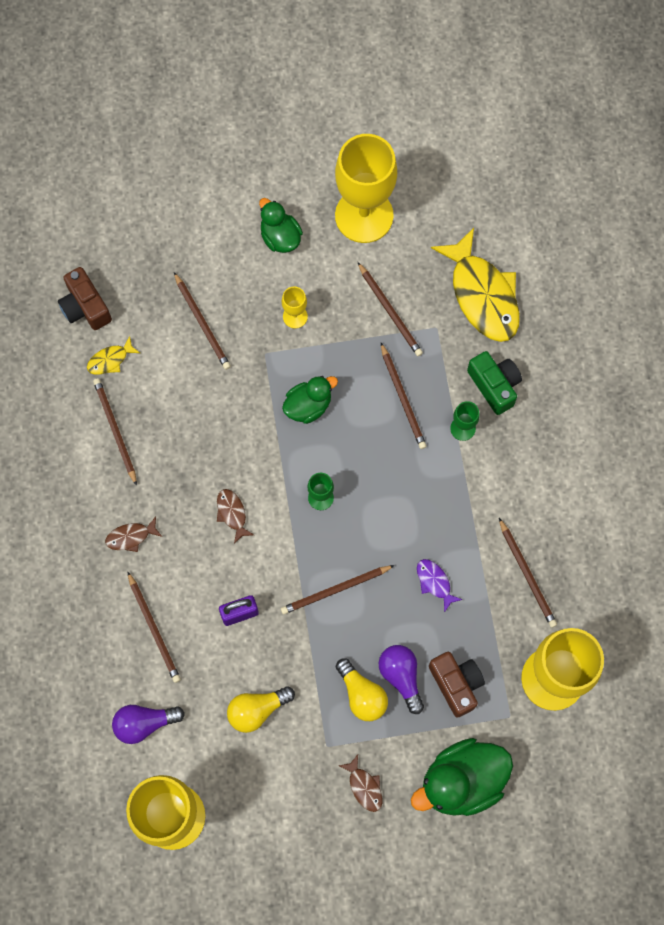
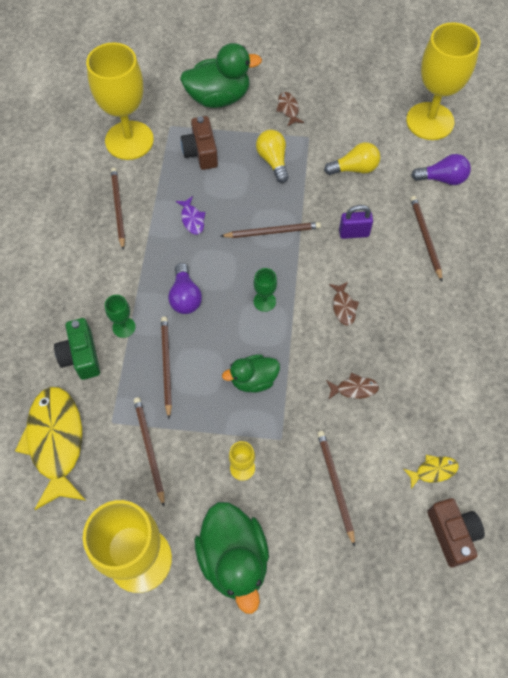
camera: 165 degrees left, 10 degrees down
brown pencil [93,378,137,486] -> none
brown fish [105,517,162,552] -> brown fish moved to [326,373,379,400]
green duck [259,198,303,253] -> green duck [195,502,269,614], size x1.67
purple light bulb [379,645,424,714] -> purple light bulb moved to [168,263,202,314]

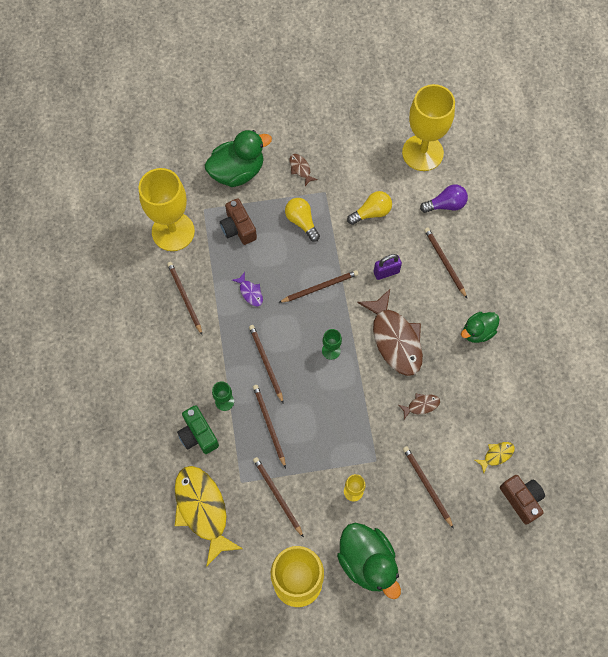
camera: 15 degrees left, 5 degrees up
purple light bulb [168,263,202,314] -> brown pencil [249,325,284,404]
green duck [222,354,280,393] -> green duck moved to [461,312,500,343]
brown fish [329,282,359,326] -> brown fish [357,289,423,376], size x2.29

